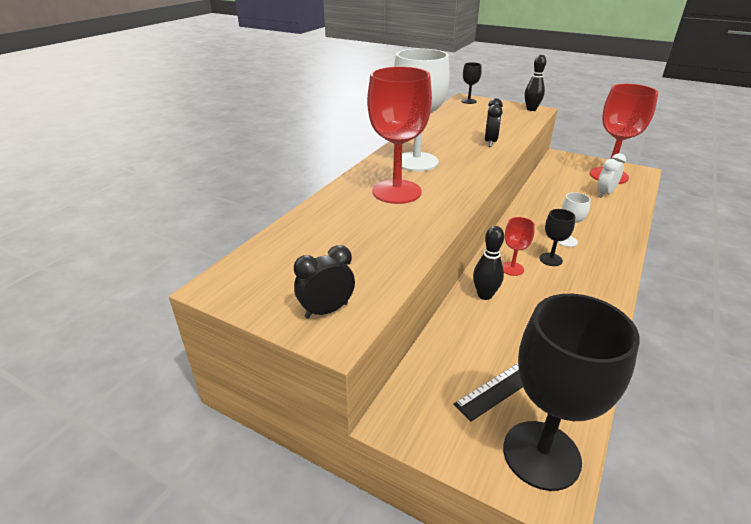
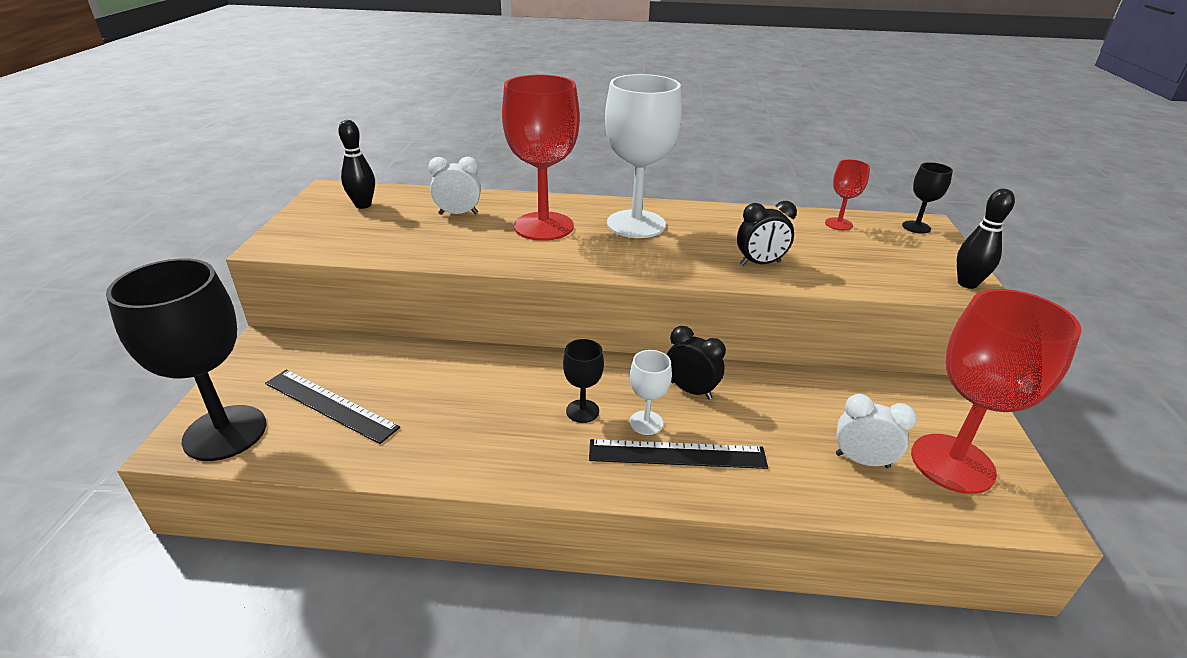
camera: 65 degrees right, 0 degrees up
black clock [294,245,355,319] -> black clock moved to [667,326,726,400]
black bowling pin [473,226,504,300] -> black bowling pin moved to [338,120,375,209]
red goblet [502,217,535,276] -> red goblet moved to [825,159,870,230]
none -> white clock [428,157,481,215]
none -> black ruler [589,439,768,469]

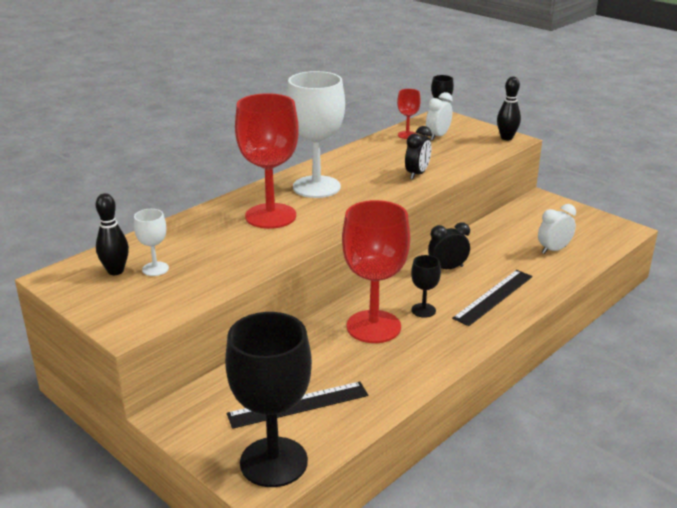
camera: 50 degrees left, 5 degrees down
white clock [428,157,481,215] -> white clock moved to [426,92,453,141]
white goblet [630,350,672,435] -> white goblet moved to [134,209,169,276]
red goblet [911,289,1082,494] -> red goblet moved to [342,200,410,343]

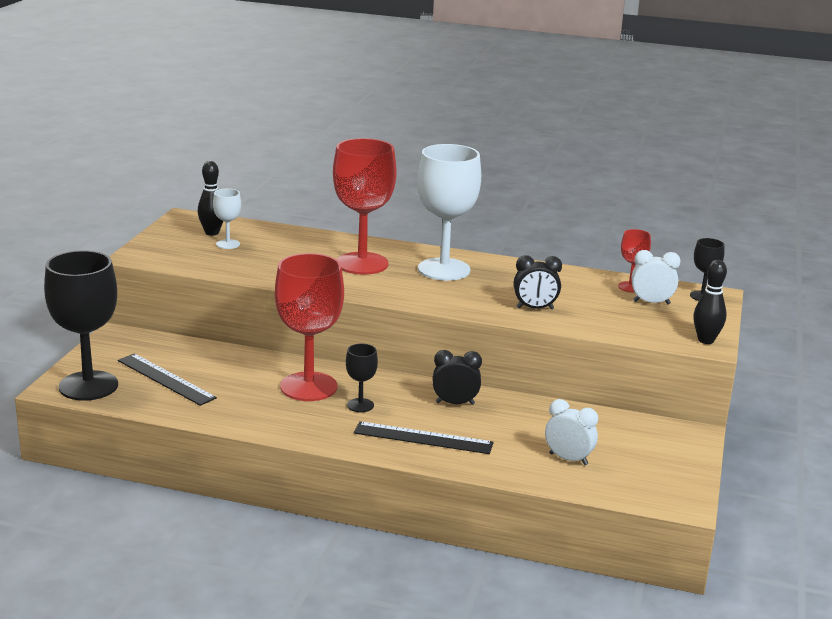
camera: 60 degrees right, 5 degrees down
black clock [428,222,470,269] -> black clock turned 45 degrees counterclockwise [433,350,482,405]

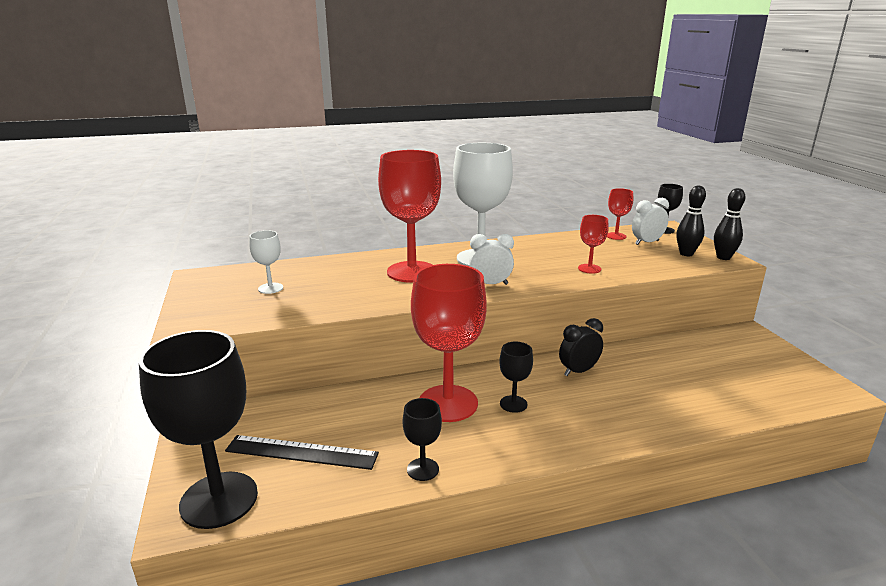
camera: 30 degrees left, 0 degrees up
black bowling pin [198,161,223,236] -> black bowling pin moved to [677,186,706,256]
black ruler [354,421,494,454] -> none
black clock [514,255,562,309] -> red goblet [578,215,609,274]
white clock [545,399,598,465] -> white clock moved to [469,234,514,285]
none -> black goblet [402,398,442,481]

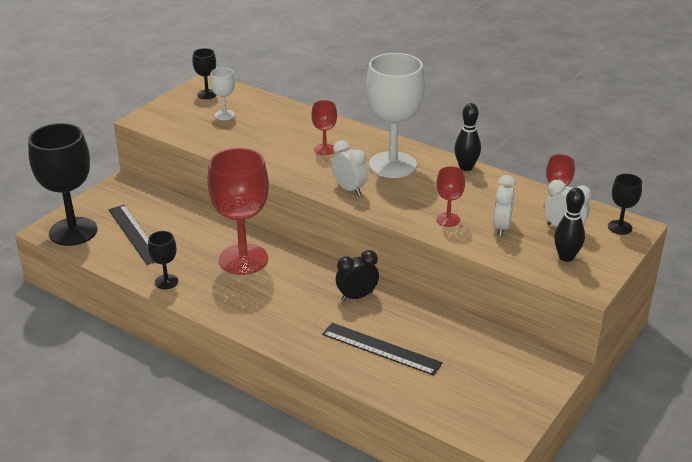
camera: 50 degrees right, 10 degrees up
red goblet [378,150,441,283] -> red goblet [311,100,337,155], size x0.46
black goblet [499,342,533,413] -> black goblet moved to [192,48,217,99]
black clock [559,318,603,376] -> black clock turned 45 degrees counterclockwise [336,250,379,301]
black bowling pin [714,188,745,260] -> black bowling pin moved to [454,103,481,171]
none -> black ruler [322,323,443,376]
none -> white clock [493,175,516,236]

